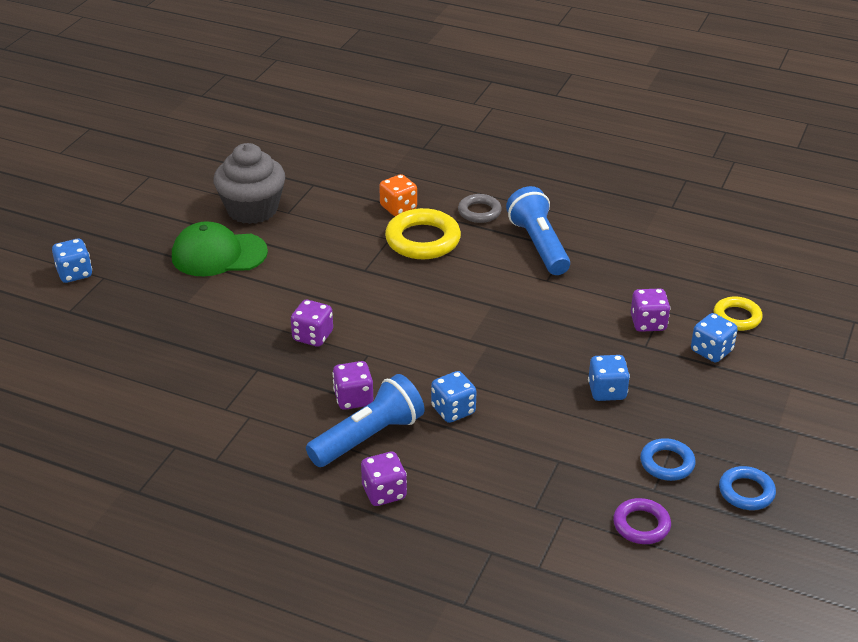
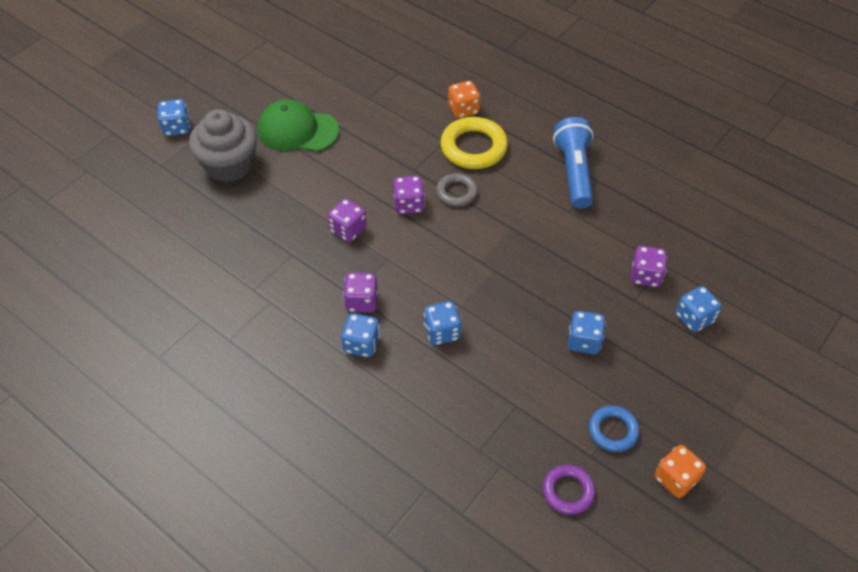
camera: 15 degrees right, 15 degrees up
grey cupcake [213,143,285,224] -> grey cupcake moved to [189,109,257,182]
blue flashlight [306,374,424,467] -> blue dice [341,313,380,357]
purple dice [361,452,407,506] -> purple dice moved to [393,176,425,214]
grey ring [458,194,502,223] -> grey ring moved to [436,173,478,207]
yellow ring [714,296,763,331] -> none
blue ring [719,466,776,510] -> orange dice [655,445,706,498]

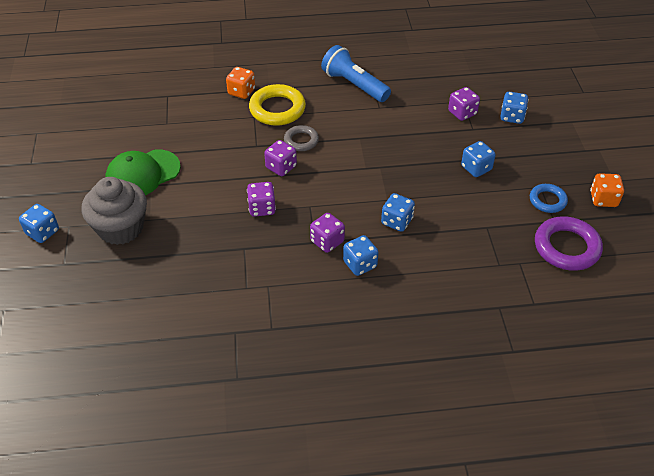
camera: 45 degrees left, 5 degrees down
purple ring [543,465,595,515] -> purple ring [535,216,603,271], size x1.68

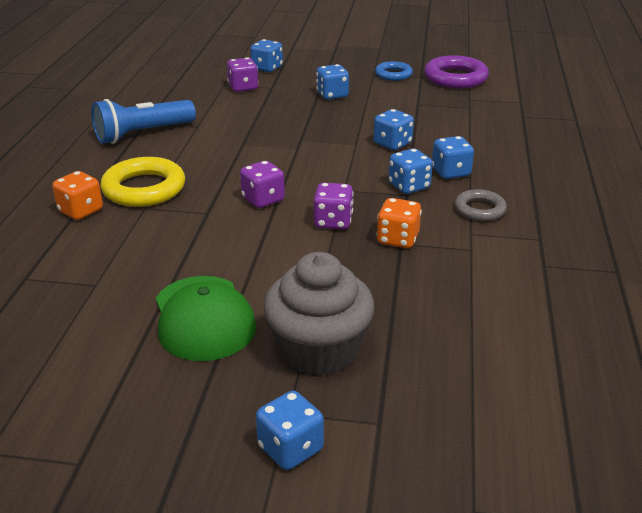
camera: 75 degrees left, 15 degrees down
grey ring [284,125,319,151] -> grey ring moved to [455,189,507,221]
purple dice [310,213,345,253] -> blue dice [388,149,433,194]
orange dice [590,173,624,207] -> orange dice moved to [377,198,422,248]

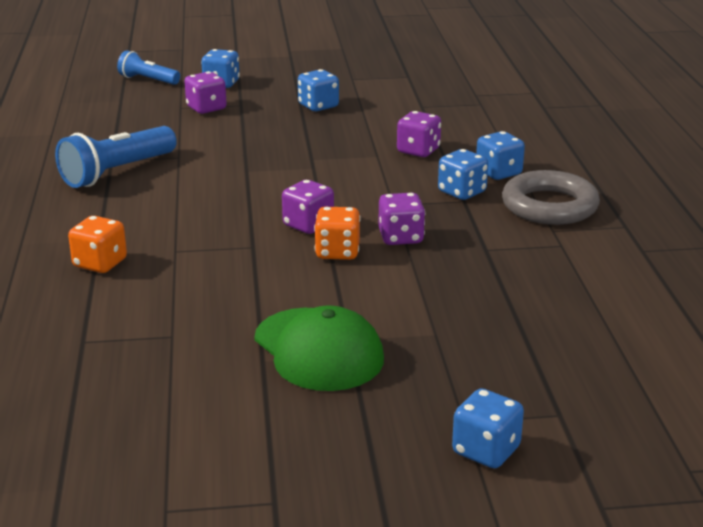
camera: 15 degrees left, 5 degrees down
yellow ring [101,157,185,207] -> none
grey cupcake [263,252,374,376] -> none
blue dice [373,109,414,150] -> purple dice [397,111,441,157]
blue ring [375,61,413,81] -> none
orange dice [377,198,422,248] -> orange dice moved to [314,207,361,260]
purple ring [424,55,489,88] -> none
grey ring [455,189,507,221] -> grey ring [502,170,600,225], size x1.68
none -> blue flashlight [117,50,180,85]

